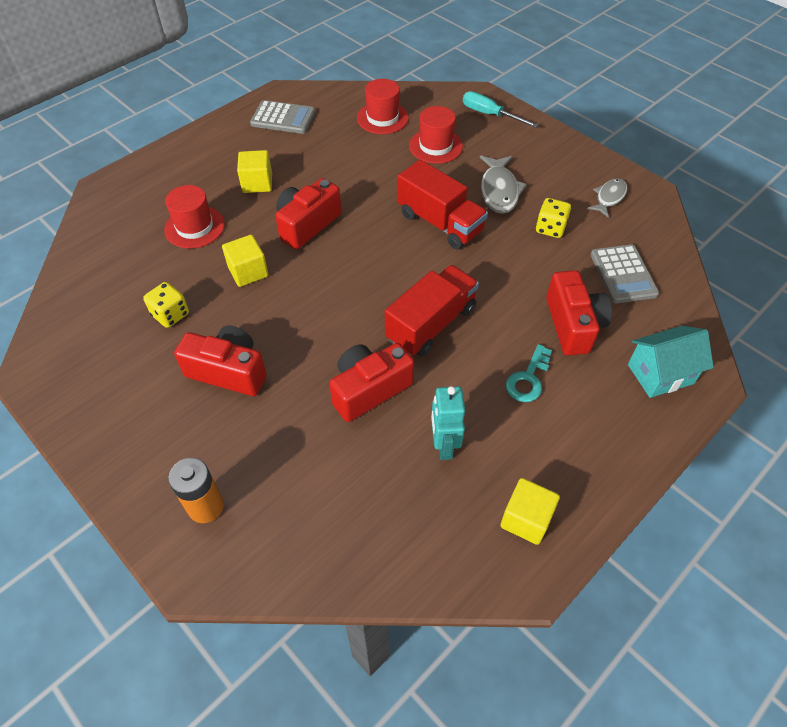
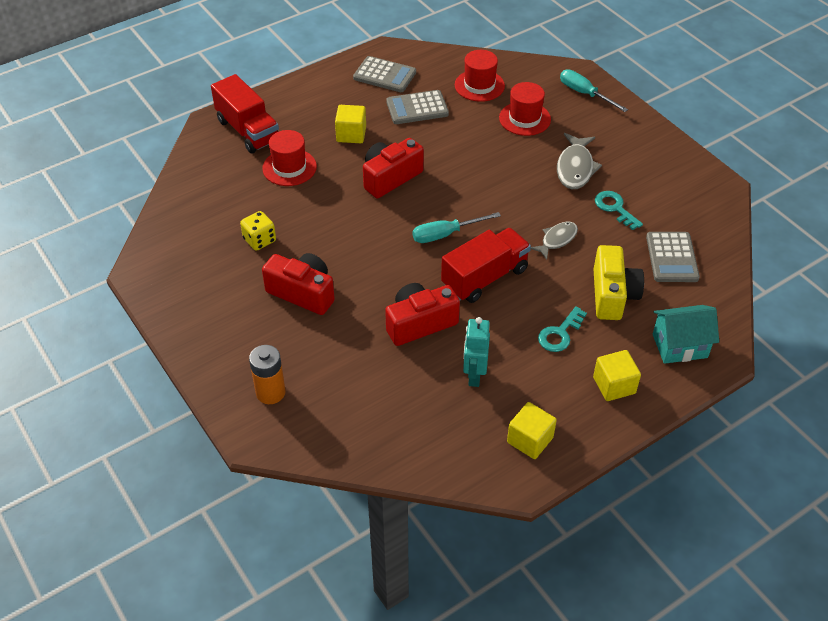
camera: 10 degrees right, 5 degrees down
yellow cube [222,235,269,287] -> yellow cube moved to [593,350,641,401]
red truck [398,160,488,249] -> red truck moved to [211,74,279,153]
yellow dice [536,198,571,238] -> turquoise key [595,191,643,230]
red camera [546,270,612,355] -> yellow camera [594,245,644,320]
grey fish [587,179,628,217] -> grey fish moved to [531,222,578,260]
none -> grey calculator [386,90,449,124]
none -> turquoise screwdriver [413,212,501,243]

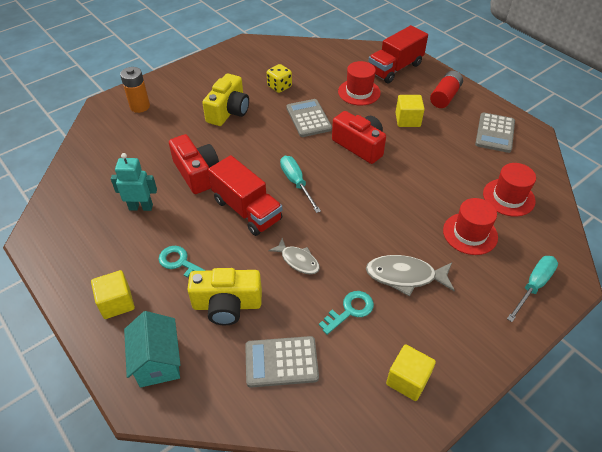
camera: 85 degrees right, 0 degrees up
red camera [262,253,335,315] -> yellow camera [202,73,249,126]
grey calculator [386,90,449,124] -> grey calculator moved to [286,99,332,137]
yellow cube [507,402,557,459] -> yellow cube moved to [386,345,436,401]
none -> red battery [430,71,463,108]

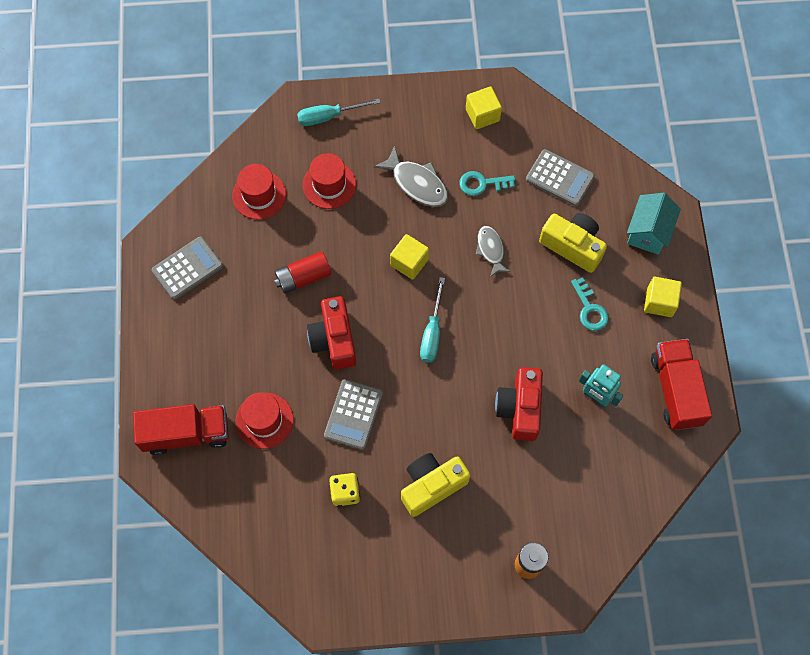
camera: 145 degrees left, 20 degrees up
red truck [208,155,282,236] -> red truck moved to [651,339,712,430]
yellow cube [395,95,425,127] -> yellow cube moved to [390,234,429,280]
red battery [430,71,463,108] -> red battery moved to [274,252,331,294]

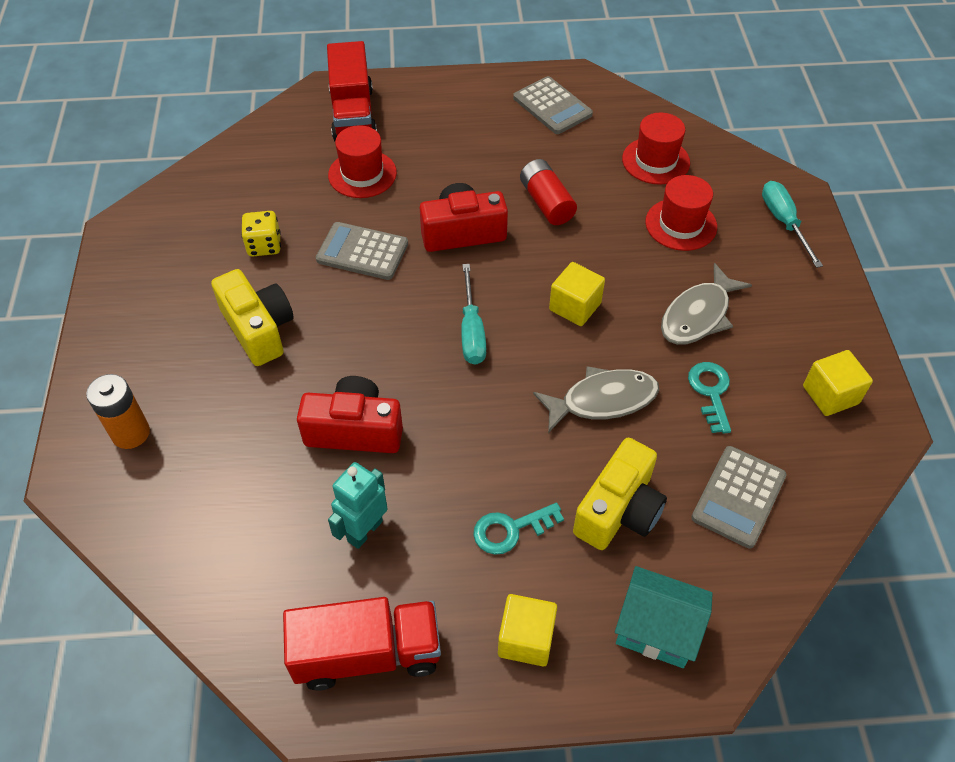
camera: 90 degrees right, 15 degrees down
turquoise screwdriver [420,277,445,363] -> turquoise screwdriver turned 105 degrees counterclockwise [461,264,486,365]
grey fish [476,226,511,277] -> grey fish [533,366,659,433], size x1.53

